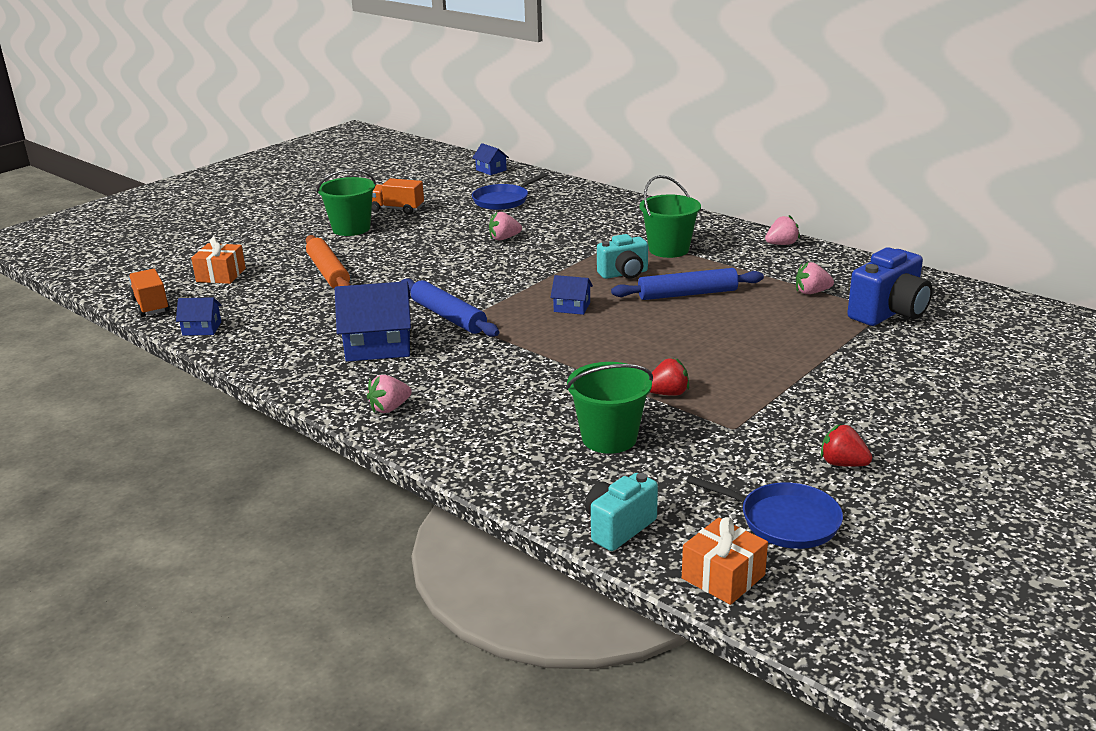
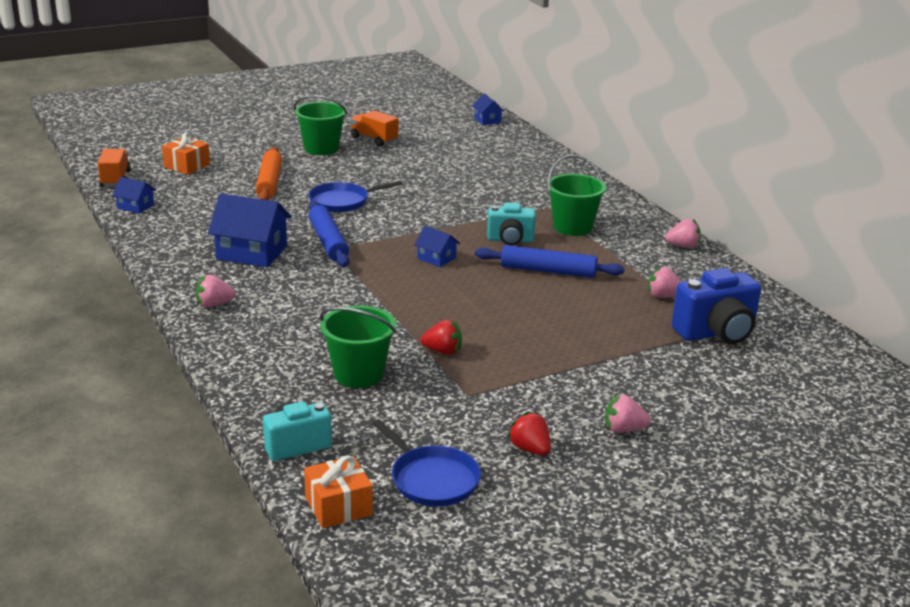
camera: 20 degrees right, 0 degrees up
blue pan [472,173,547,210] -> blue pan moved to [308,181,402,212]
pink strawberry [489,212,522,241] -> pink strawberry moved to [605,394,651,433]

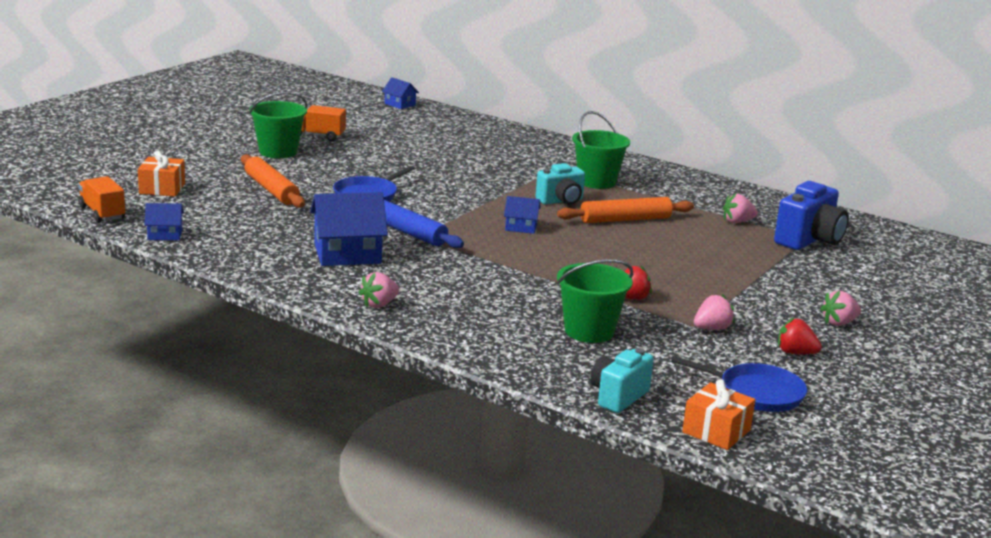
camera: 30 degrees left, 5 degrees down
blue rolling pin [475,245,625,278] -> orange rolling pin [557,197,694,223]
pink strawberry [665,219,701,248] -> pink strawberry moved to [694,294,735,330]

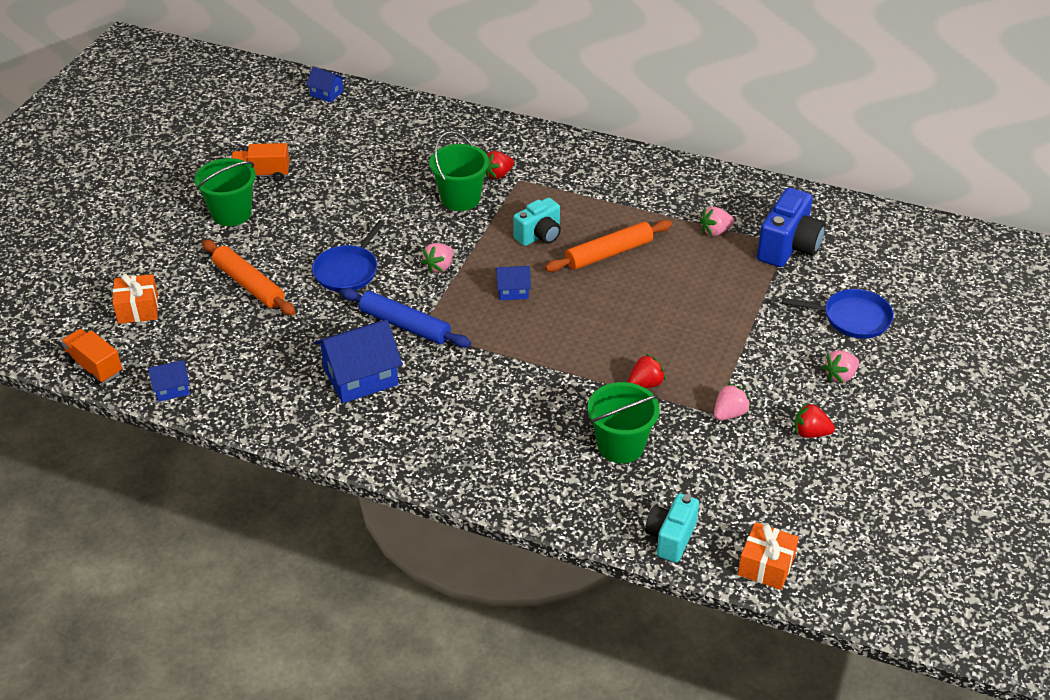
camera: 10 degrees left, 20 degrees up
pink strawberry [359,272,399,308] -> pink strawberry moved to [421,243,453,274]
green bucket [572,111,630,189] -> green bucket moved to [429,131,489,211]
blue pan [671,356,807,412] -> blue pan moved to [782,289,894,339]
none -> red strawberry [485,151,514,179]

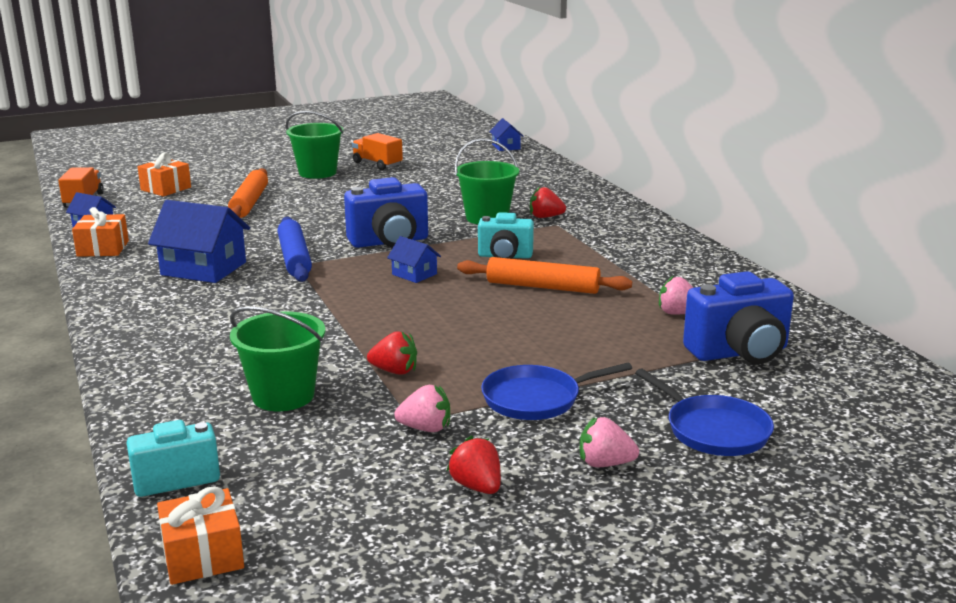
camera: 45 degrees right, 20 degrees down
blue pan [312,220,385,292] -> blue pan moved to [481,363,632,420]
pink strawberry [421,243,453,274] -> blue camera [344,177,428,248]
none -> orange gift [72,207,129,257]

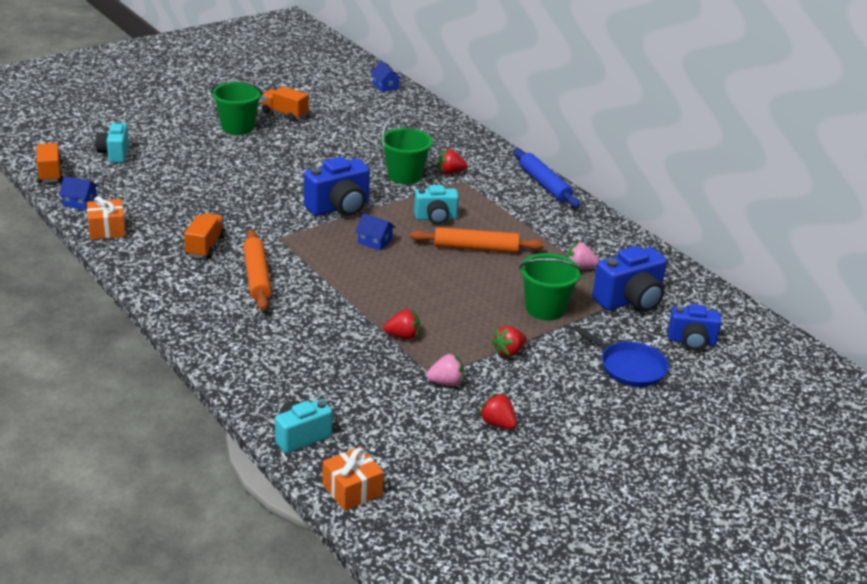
camera: 15 degrees left, 10 degrees up
orange gift [137,152,191,196] -> turquoise camera [96,121,129,163]
blue house [148,200,250,283] -> orange truck [184,213,225,258]
orange rolling pin [228,168,268,218] -> orange rolling pin moved to [243,230,272,311]
green bucket [230,307,325,411] -> green bucket moved to [519,253,582,321]
blue rolling pin [277,217,312,282] -> blue rolling pin moved to [513,148,580,208]
blue pan [481,363,632,420] -> red strawberry [492,326,527,357]
pink strawberry [580,417,639,467] -> none
none -> blue camera [668,304,722,350]

